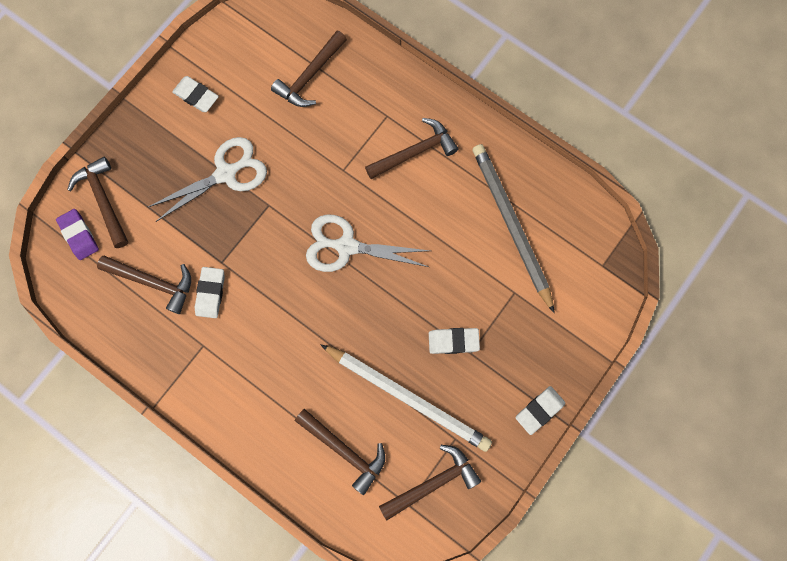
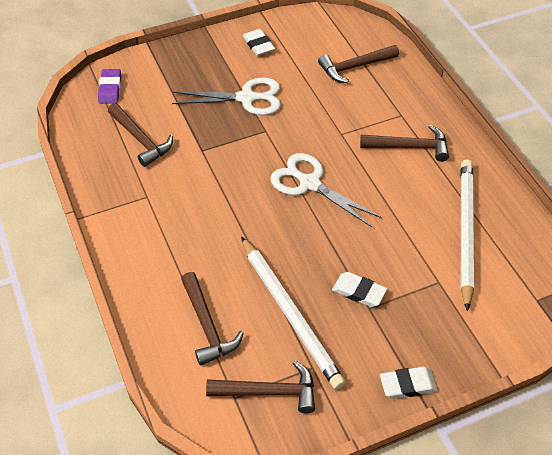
camera: 30 degrees right, 25 degrees down
brown hammer [67,157,128,248] -> none
white eraser [194,267,225,318] -> none
grey pencil [472,144,555,313] -> white pencil [461,160,474,311]

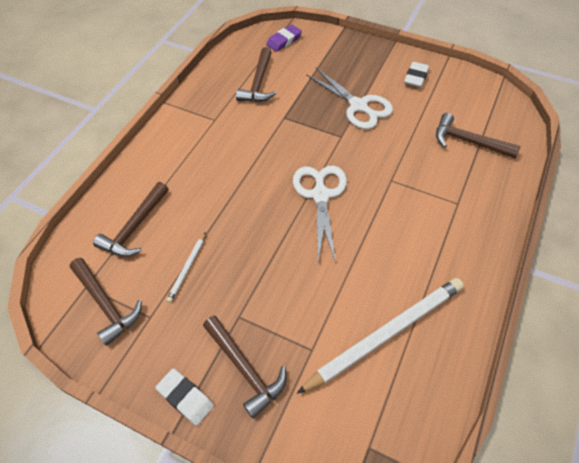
camera: 50 degrees right, 5 degrees up
white pencil [241,236,346,390] -> white pencil [166,232,206,303], size x0.44
white eraser [332,272,387,307] -> none
brown hammer [360,125,449,162] -> brown hammer moved to [203,316,287,418]

